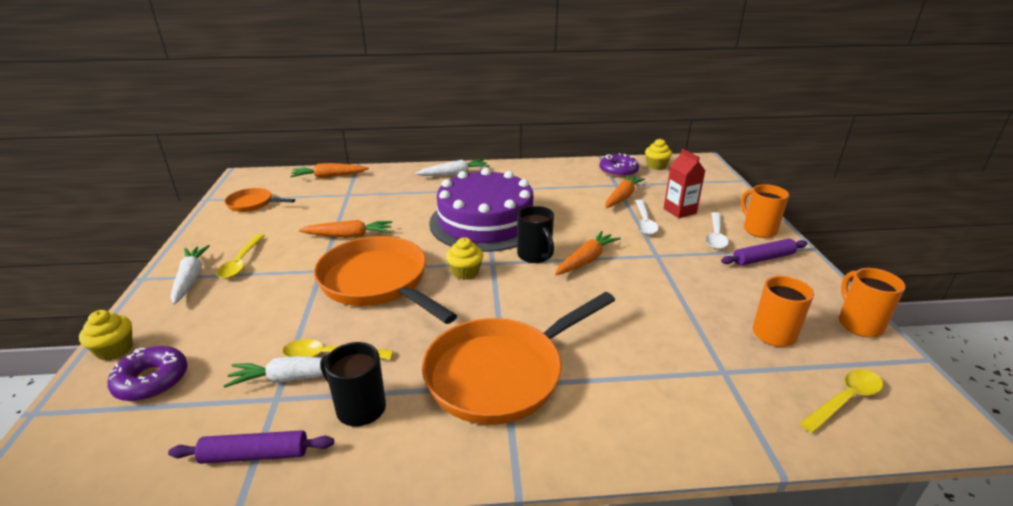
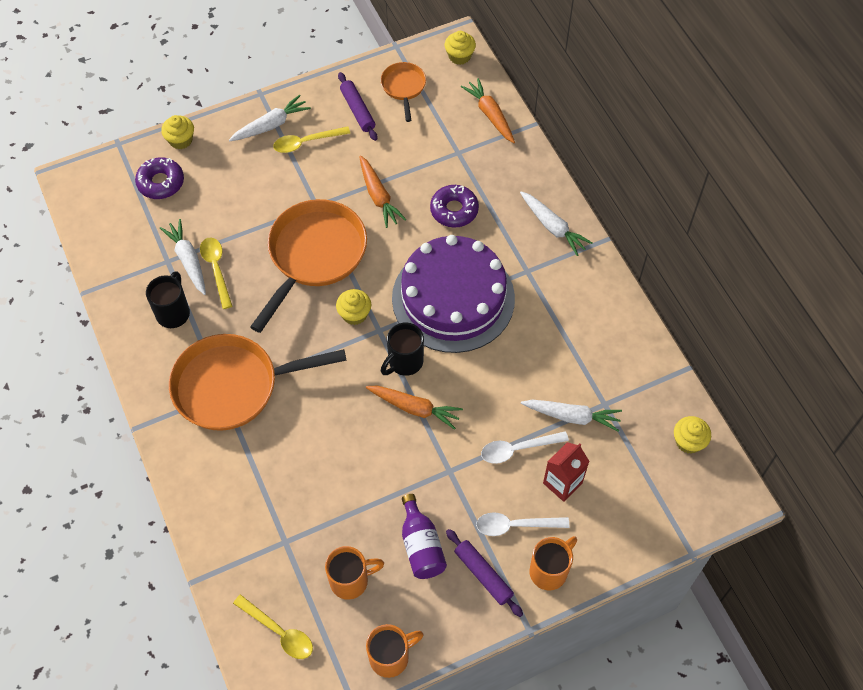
camera: 70 degrees right, 30 degrees up
purple rolling pin [168,430,334,464] -> purple rolling pin moved to [338,72,377,141]
orange pan [422,292,615,425] -> orange pan turned 45 degrees counterclockwise [169,334,346,431]
purple donut [599,153,639,177] -> purple donut moved to [430,185,479,227]
orange carrot [605,175,645,208] -> white carrot [521,400,622,432]
none -> purple bottle [402,494,447,579]
none -> yellow cupcake [445,31,476,65]

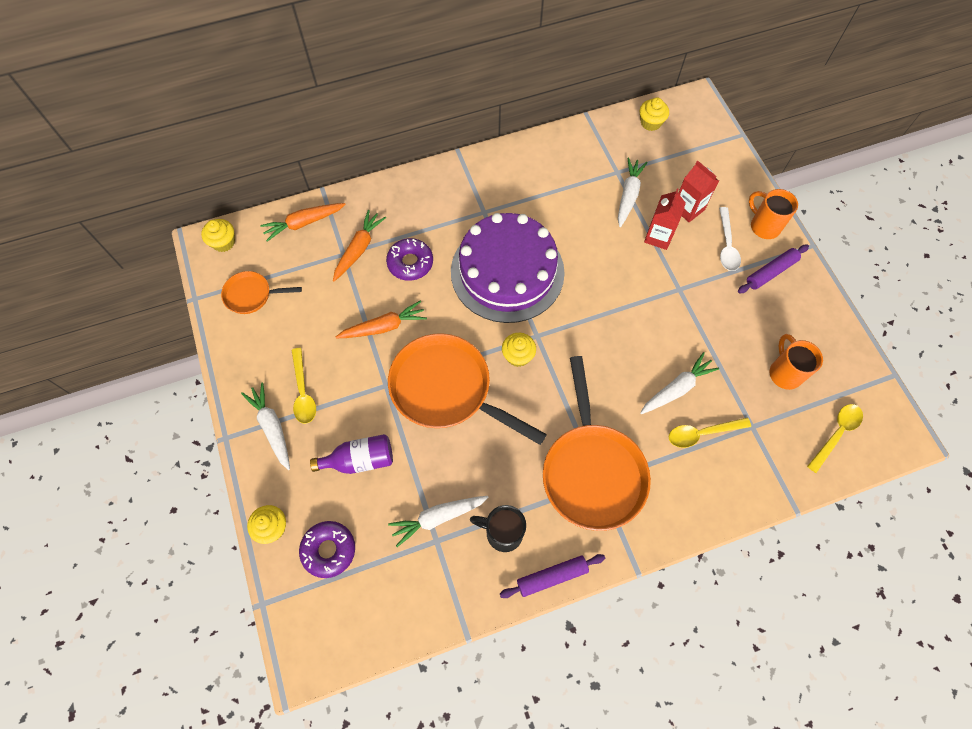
camera: 85 degrees left, 5 degrees up
yellow spoon [200,238,232,309] -> yellow spoon moved to [669,418,751,448]
purple rolling pin [338,72,377,141] -> purple rolling pin moved to [500,554,605,598]
orange carrot [366,386,463,430] -> orange carrot moved to [333,210,386,281]
orange mug [366,624,424,678] -> none
black mug [381,323,424,376] -> none
purple bottle [402,494,447,579] -> purple bottle moved to [310,434,393,474]
white spoon [481,431,569,464] -> red carton [644,188,686,250]
white carrot [520,191,593,256] -> white carrot moved to [640,352,719,414]

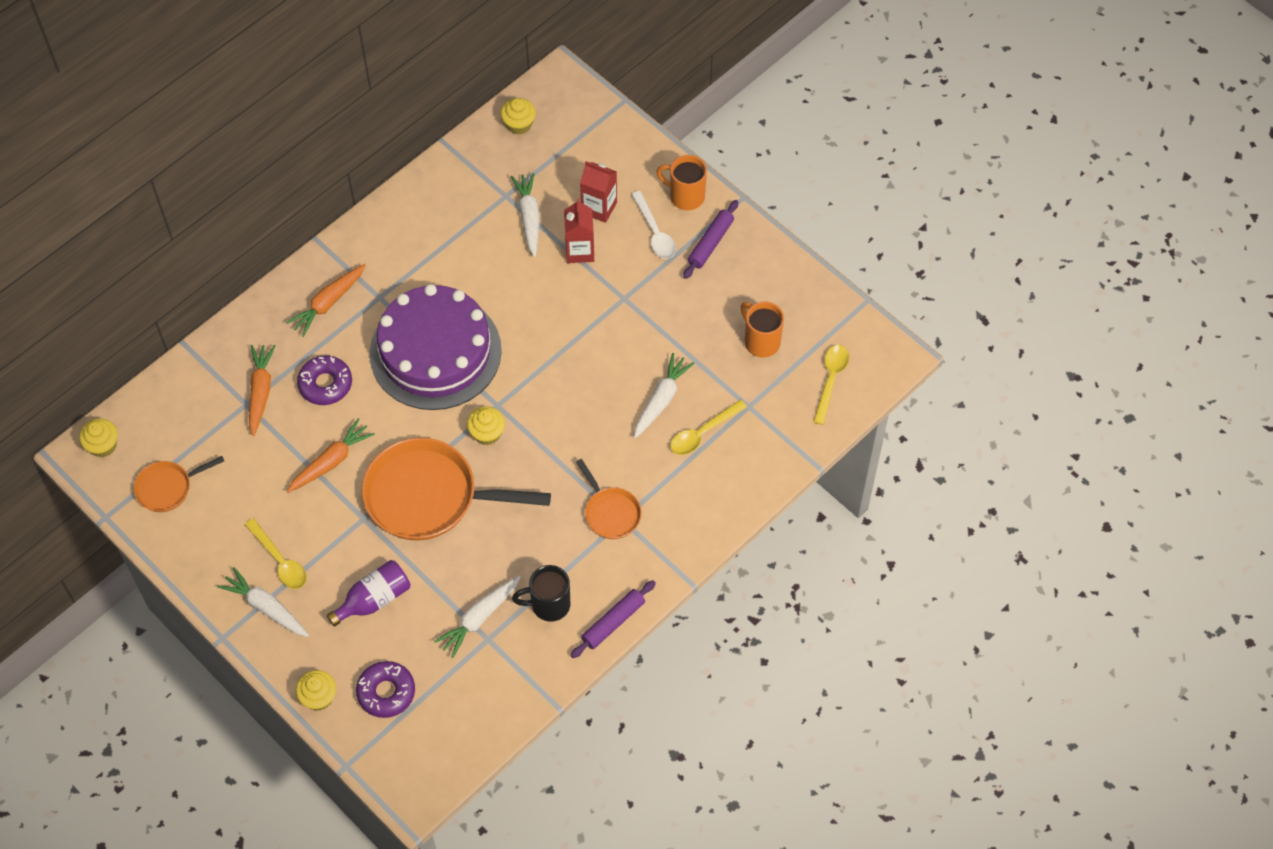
camera: 25 degrees left, 5 degrees down
orange carrot [260,203,346,242] -> orange carrot moved to [286,264,366,337]
orange pan [543,356,651,531] -> orange pan [576,459,642,539], size x0.50

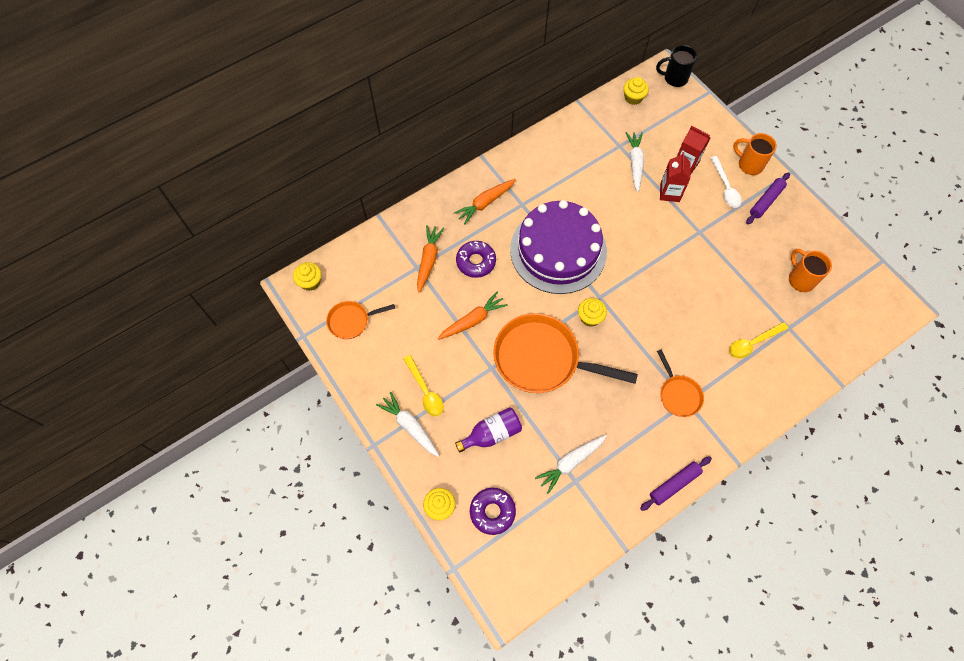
camera: 10 degrees right, 5 degrees up
black mug [512,565,570,622] -> black mug moved to [656,45,697,87]
white carrot [634,353,695,438] -> none
yellow spoon [813,345,849,425] -> none

